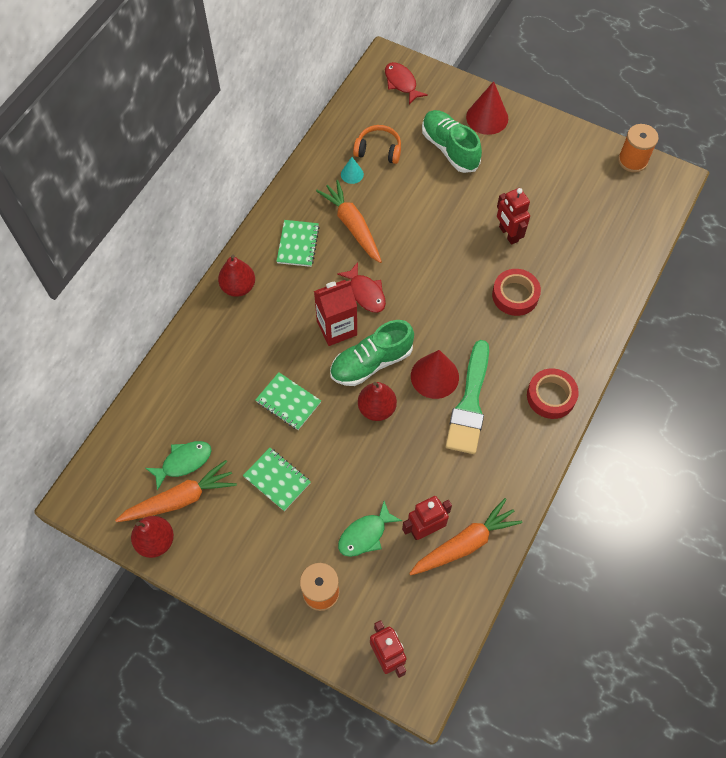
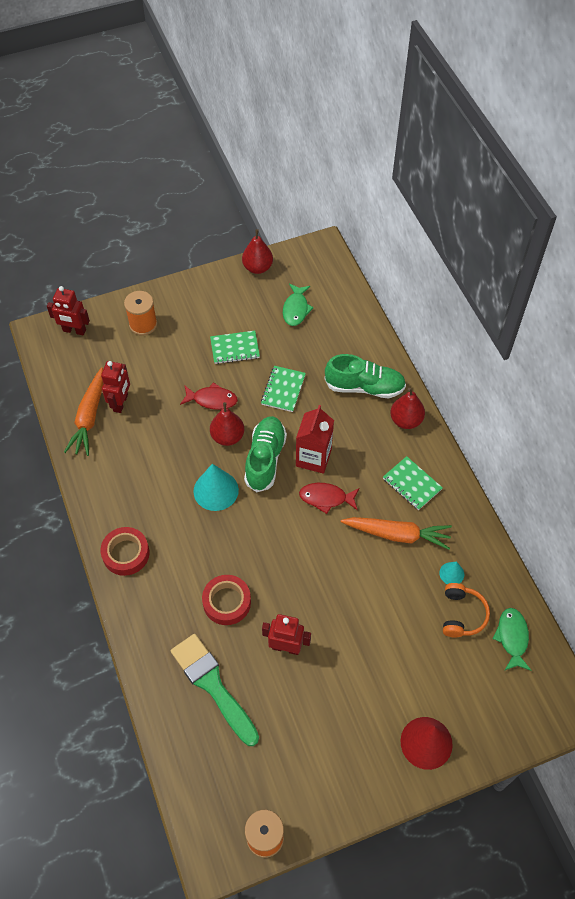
camera: 130 degrees right, 5 degrees down
orange carrot [115,460,237,522] -> none
green notebook [256,372,321,430] -> green notebook turned 60 degrees counterclockwise [261,366,306,412]
green fish [338,501,402,557] -> green fish moved to [493,608,531,671]
orange headphones [353,125,401,164] -> orange headphones turned 45 degrees counterclockwise [443,583,490,638]
red fish [385,62,428,105] -> red fish moved to [180,382,238,410]
red cone [411,350,459,399] -> turquoise cone [193,464,239,511]
green shoe [422,110,482,173] -> green shoe moved to [325,354,406,398]
green brush [446,340,489,454] -> green brush moved to [171,634,259,746]

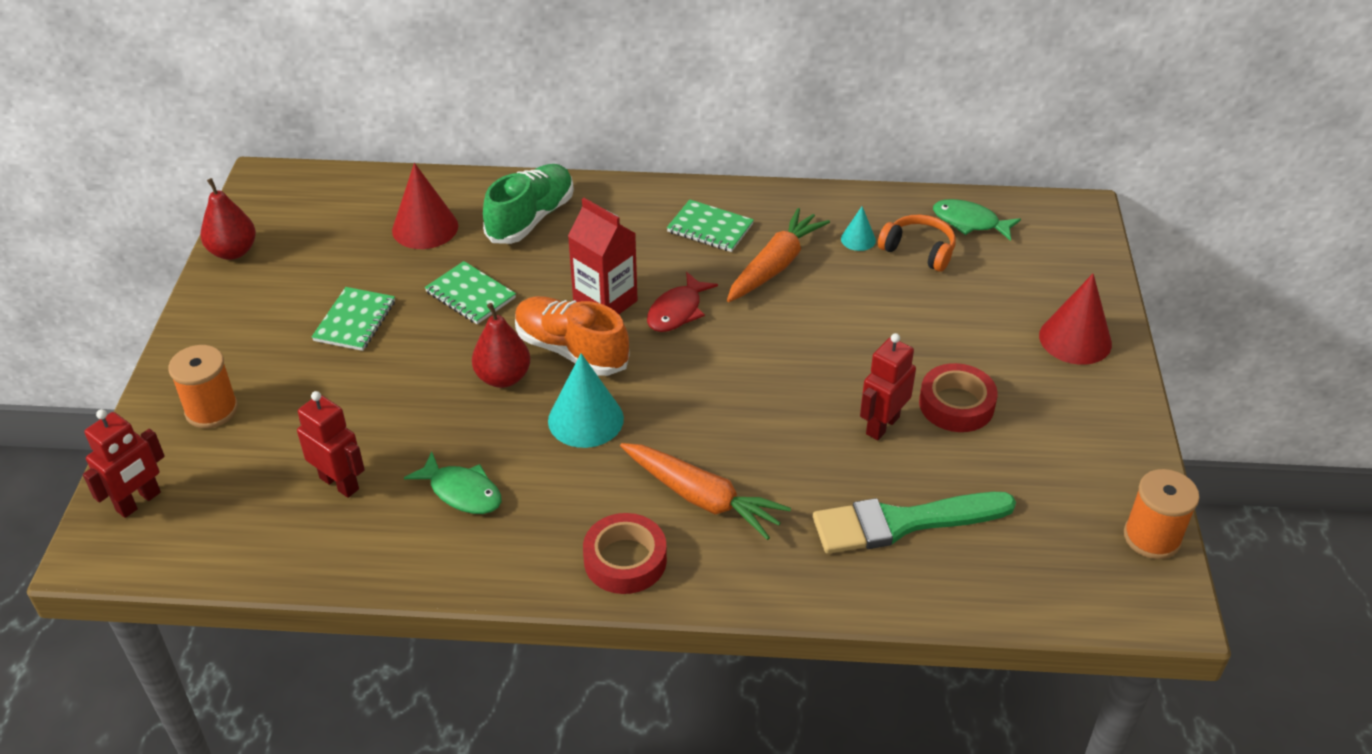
camera: 65 degrees left, 15 degrees down
orange carrot [64,368,103,456] -> orange carrot moved to [620,443,791,540]
red fish [180,382,238,410] -> none
red tape [202,575,251,625] -> red tape moved to [919,363,998,432]
green shoe [244,416,287,492] -> orange shoe [515,296,630,376]
green fish [283,284,314,326] -> green fish moved to [404,452,502,514]
green notebook [383,456,443,510] -> green notebook turned 45 degrees clockwise [667,200,754,252]
red pear [390,388,425,429] -> none
none -> red cone [392,163,458,249]

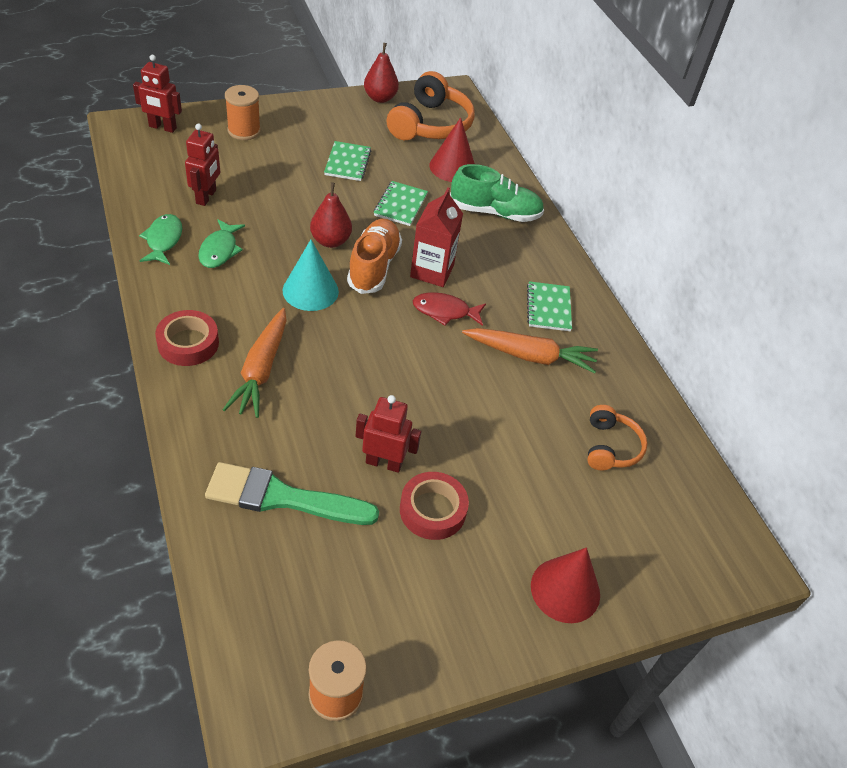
camera: 60 degrees right, 5 degrees up
green notebook [312,287,395,351] -> green notebook turned 75 degrees counterclockwise [324,141,371,181]
green brush [813,492,1016,554] -> green brush turned 45 degrees counterclockwise [205,462,379,525]
turquoise cone [841,207,876,251] -> none
green fish [933,199,1021,241] -> green fish moved to [139,214,182,265]
none -> orange headphones [387,71,475,140]

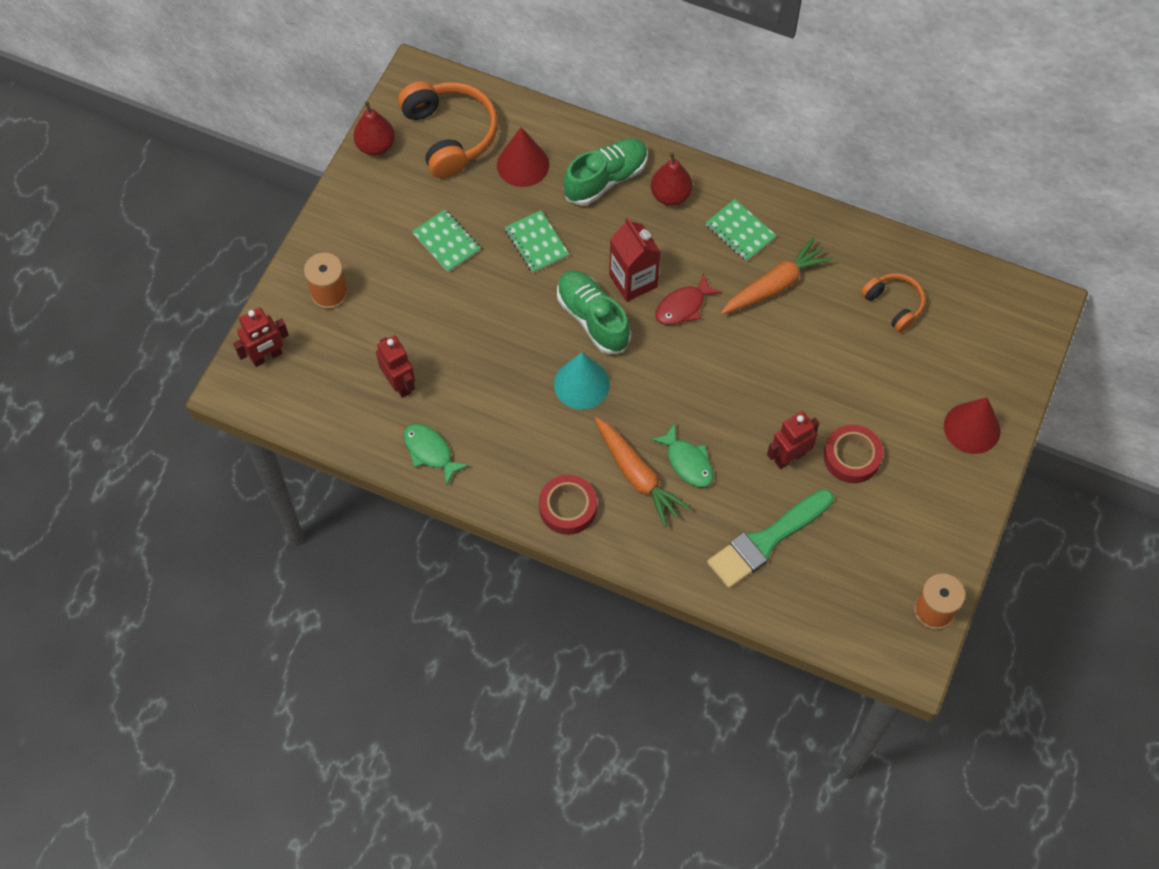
camera: 40 degrees left, 15 degrees up
green fish [198,219,245,268] -> green fish moved to [651,423,714,488]
red pear [310,182,352,248] -> red pear moved to [651,152,692,206]
orange shoe [347,218,402,294] -> green shoe [557,270,631,354]

